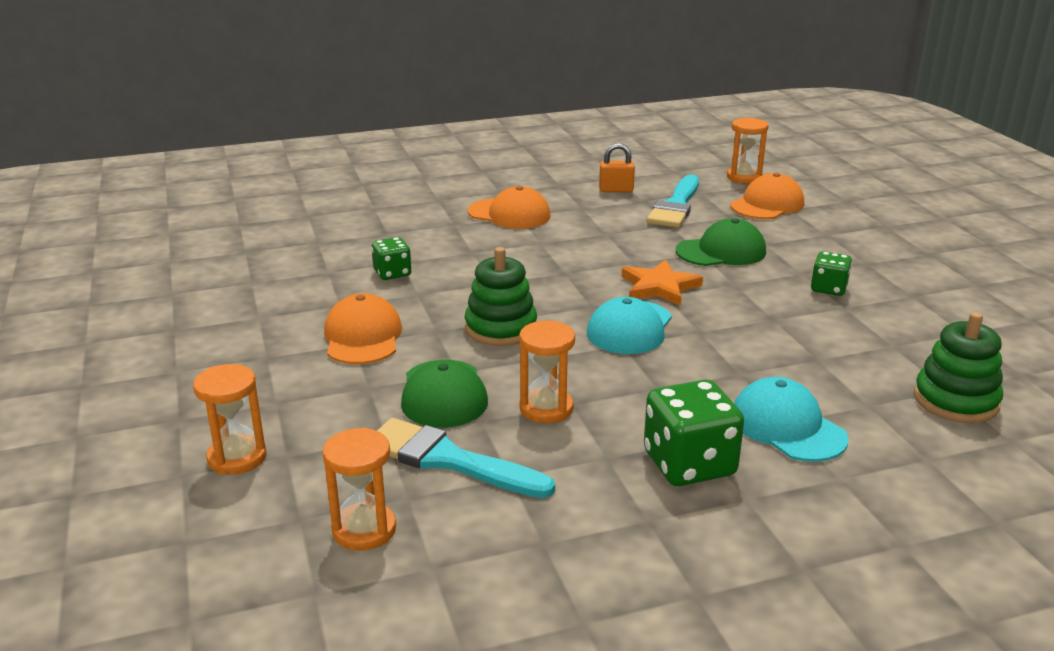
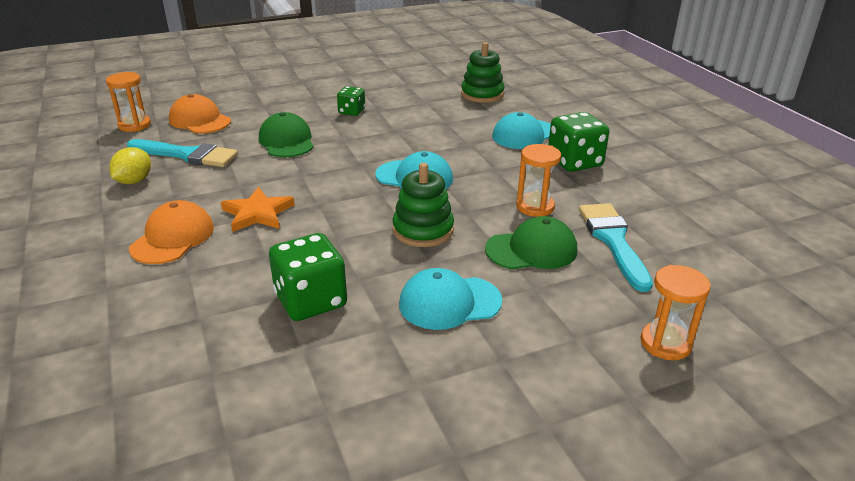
camera: 95 degrees left, 5 degrees up
orange hourglass [322,427,396,551] -> none
orange cap [324,293,402,364] -> turquoise cap [399,268,502,330]
green dice [372,237,411,280] -> green dice [269,233,347,321], size x1.72
turquoise brush [377,418,555,498] -> turquoise brush turned 150 degrees clockwise [579,203,653,292]
orange padlock [599,143,635,192] -> yellow lemon [109,147,151,184]
orange star [622,260,703,306] -> orange star moved to [221,187,295,232]

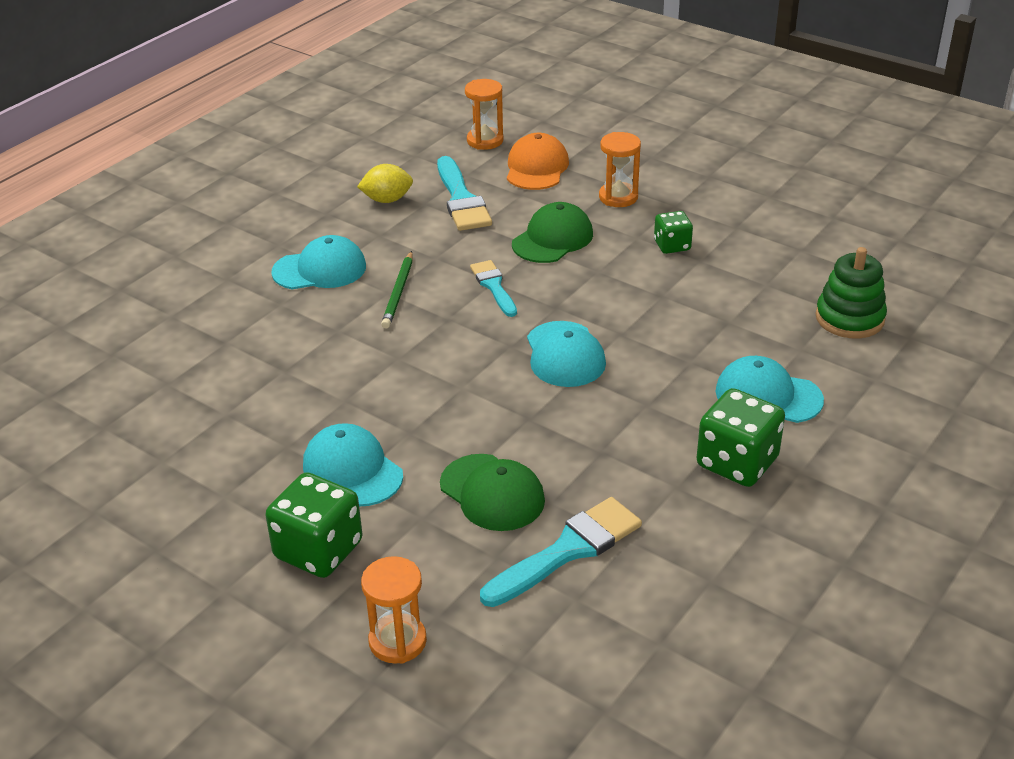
camera: 60 degrees right, 5 degrees up
orange cap [129,200,214,264] -> turquoise cap [271,235,366,289]
orange star [221,187,295,232] -> green pencil [381,251,413,329]
green dice [269,233,347,321] -> green dice moved to [265,472,363,578]
green stacking toy [393,163,454,247] -> none
orange hourglass [516,144,561,217] -> orange hourglass moved to [599,132,641,207]
none -> turquoise brush [470,260,517,317]

